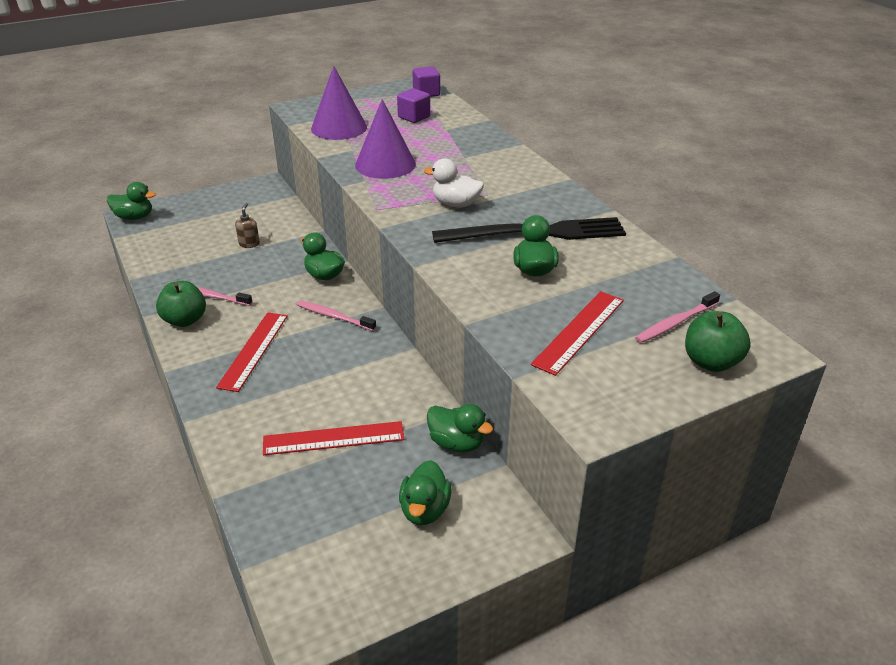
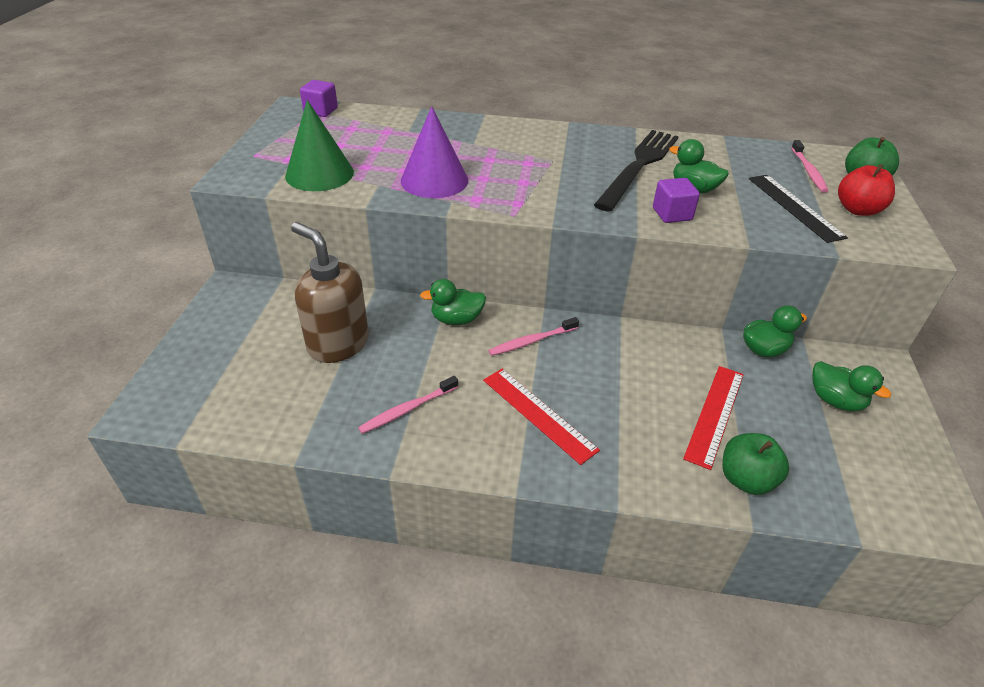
camera: 55 degrees left, 5 degrees up
green duck [107,182,156,220] -> none
green apple [156,281,206,327] -> green apple moved to [722,433,789,495]
brown soap dispenser [235,203,260,248] -> brown soap dispenser [291,222,369,363], size x2.50
purple cone [311,66,367,140] -> green cone [285,100,354,191]
purple cube [397,88,430,123] -> purple cube moved to [653,178,700,223]
white duck [424,158,484,207] -> none
red ruler [531,291,624,376] -> black ruler [749,175,848,243]
none -> red apple [838,164,895,216]

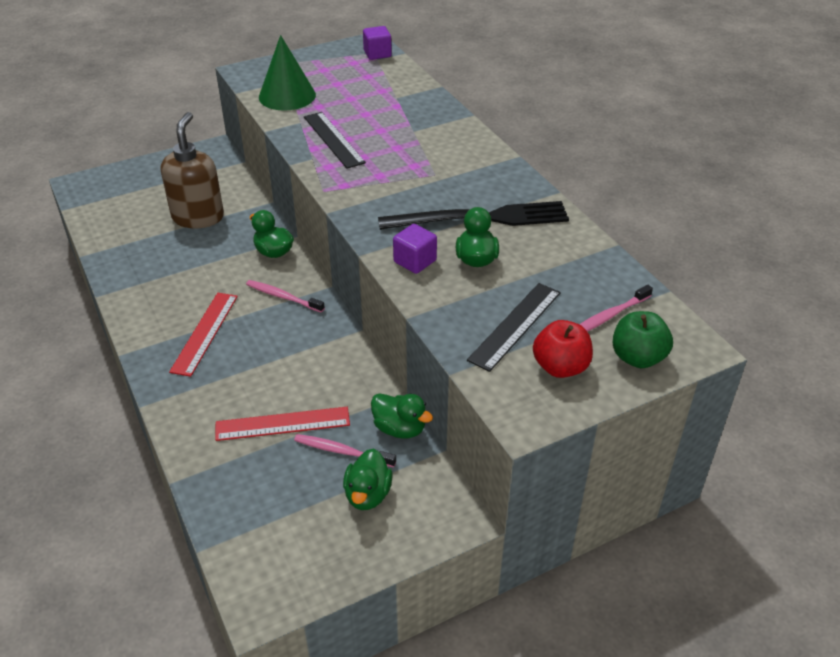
camera: 55 degrees right, 0 degrees up
pink toothbrush [358,376,458,434] -> pink toothbrush moved to [294,434,396,467]
purple cone [401,106,468,198] -> black ruler [304,112,366,169]
green apple [722,433,789,495] -> none

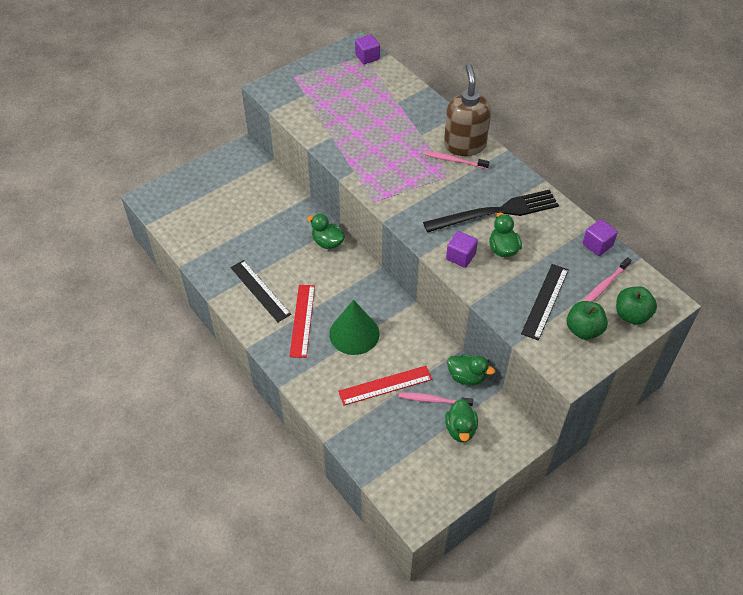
camera: 10 degrees left, 10 degrees up
brown soap dispenser [161,112,224,228] -> brown soap dispenser moved to [444,64,491,156]
pink toothbrush [246,280,325,313] -> pink toothbrush moved to [423,151,490,169]
green cone [259,35,316,110] -> green cone moved to [329,300,379,355]
black ruler [304,112,366,169] -> black ruler moved to [230,260,291,322]
red apple [533,320,593,378] -> green apple [566,301,608,340]
none -> purple cube [583,219,618,256]

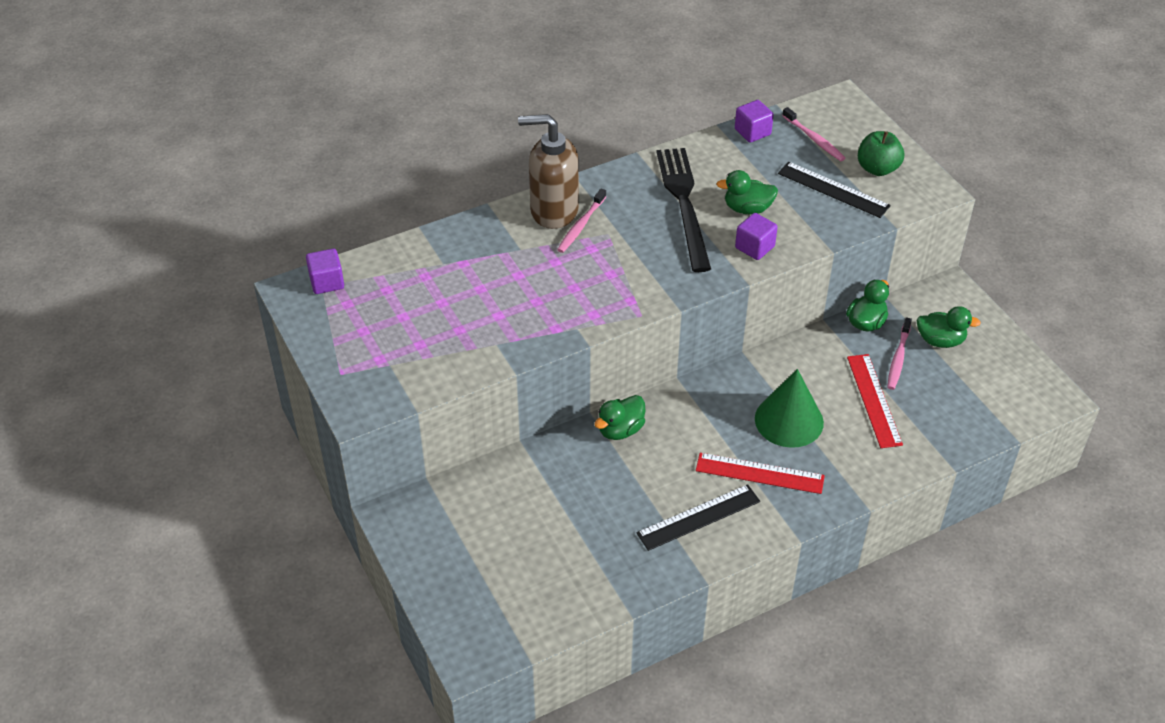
camera: 80 degrees left, 5 degrees down
green apple [616,286,657,325] -> none

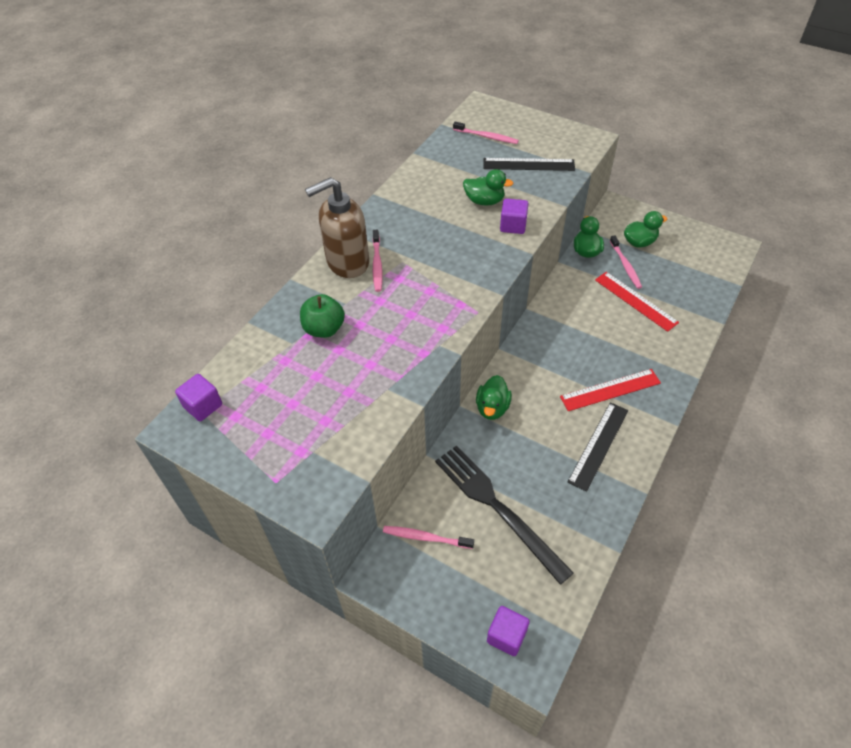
camera: 30 degrees left, 5 degrees up
black fork [656,148,711,272] -> black fork moved to [435,445,574,585]
green duck [717,170,778,215] -> green duck turned 135 degrees counterclockwise [463,169,514,206]
purple cube [735,100,774,143] -> purple cube moved to [487,606,530,656]
green cone [755,369,824,448] -> none
green apple [858,131,904,176] -> green apple moved to [300,294,345,338]
none -> pink toothbrush [383,526,474,549]

